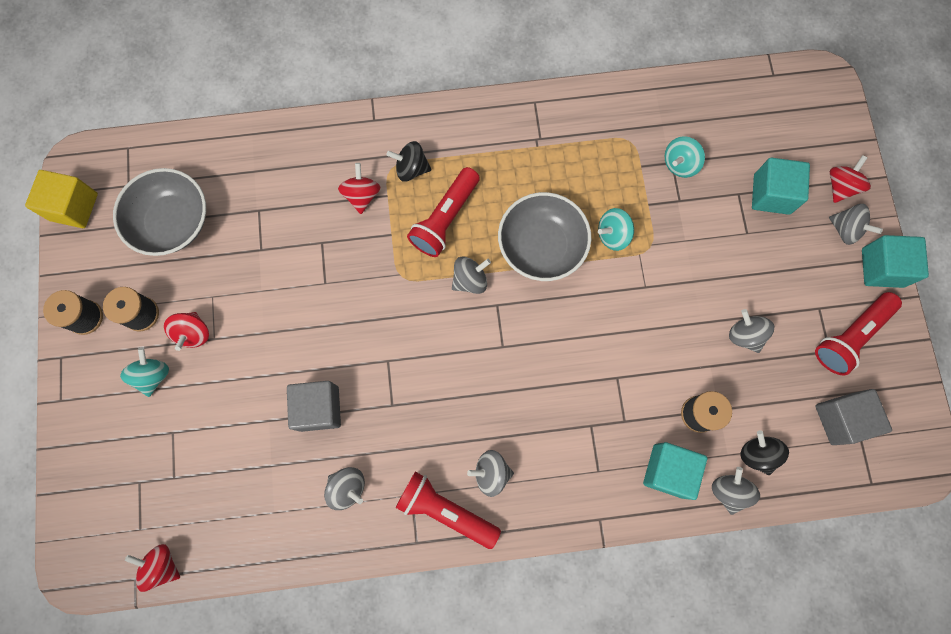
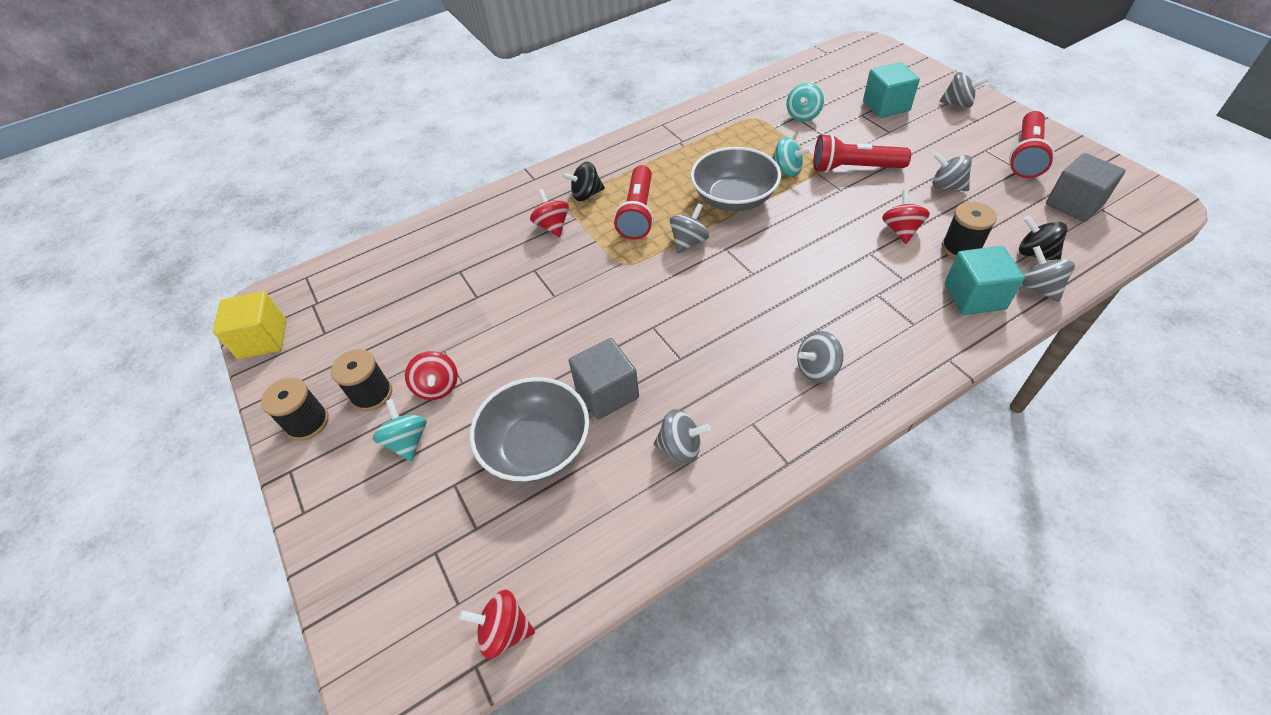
camera: 20 degrees left, 25 degrees down
grey bowl [113,168,206,256] -> grey bowl moved to [470,377,589,482]
red flashlight [396,472,501,549] -> red flashlight moved to [814,134,911,173]
turquoise spinning top [598,208,634,251] -> turquoise spinning top turned 105 degrees counterclockwise [772,137,811,177]
red spinning top [830,155,871,203] -> red spinning top moved to [882,189,930,244]
turquoise cube [862,235,929,288] -> none

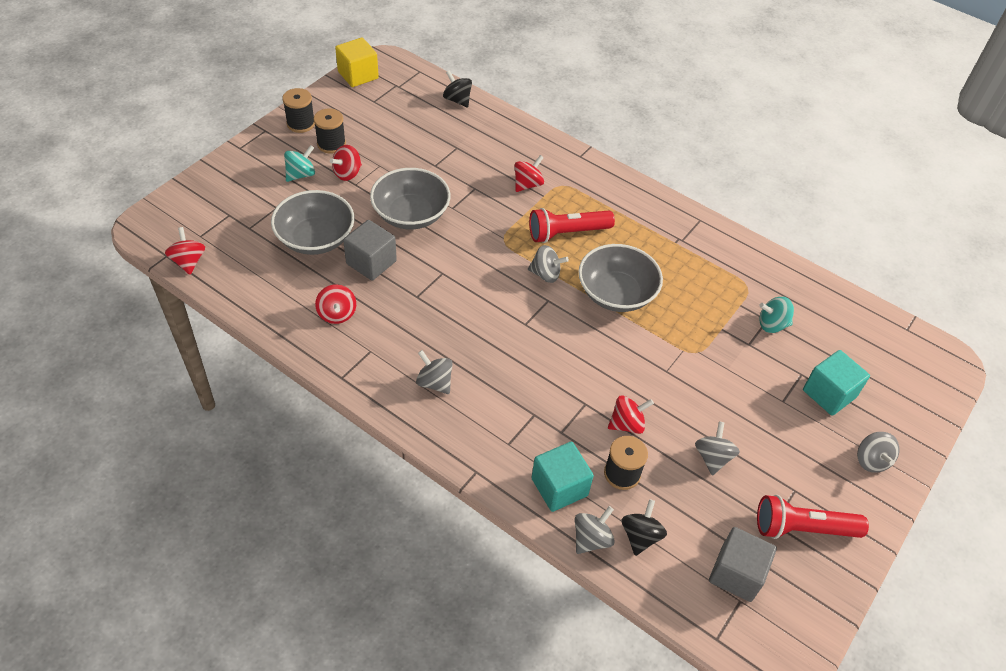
camera: 60 degrees right, 0 degrees up
black spinning top [562,162,605,201] -> black spinning top moved to [443,70,472,108]
grey spinning top [654,409,711,464] -> red spinning top [315,284,356,324]
turquoise spinning top [772,137,811,177] -> none
red flashlight [814,134,911,173] -> none
none -> grey bowl [370,168,451,229]

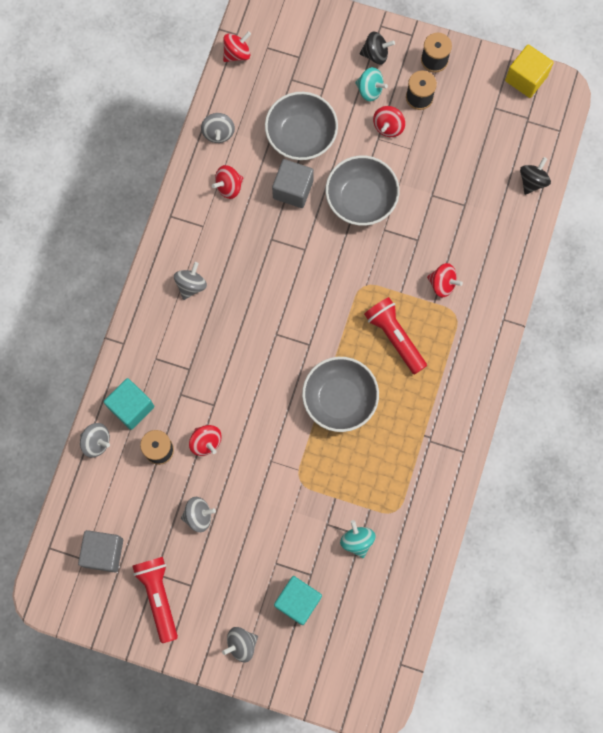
camera: 75 degrees right, 25 degrees up
red spinning top [330,145,362,181] -> red spinning top turned 90 degrees counterclockwise [373,106,405,137]
grey spinning top [528,245,569,283] -> grey spinning top moved to [201,113,235,143]
black spinning top [621,499,667,556] -> black spinning top moved to [360,31,395,65]

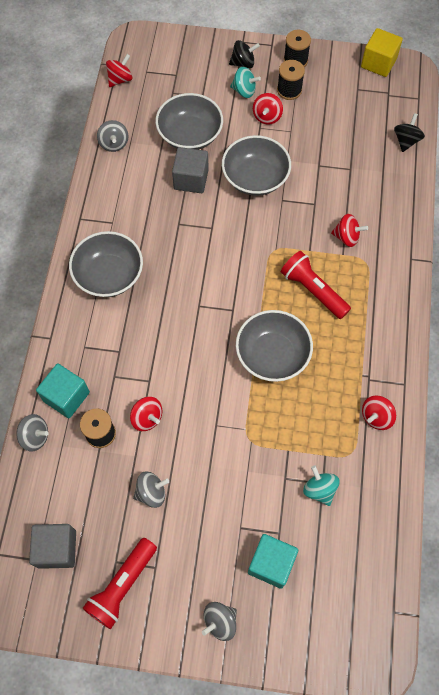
camera: 10 degrees left, 10 degrees down
red flashlight [133,557,178,643] -> red flashlight turned 120 degrees counterclockwise [82,538,157,629]
grey spinning top [174,262,207,300] -> grey bowl [69,231,143,297]
red spinning top [212,165,243,199] -> red spinning top moved to [362,396,396,430]

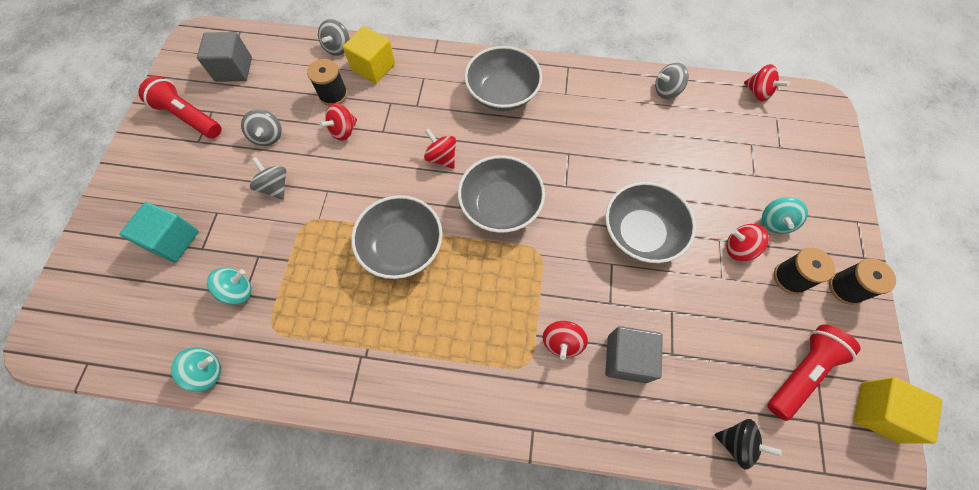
camera: 90 degrees right, 0 degrees up
turquoise cube [36,364,90,418] -> yellow cube [343,26,395,84]
grey bowl [155,93,223,150] -> grey bowl moved to [458,155,545,233]
grey cube [172,147,209,193] -> grey cube moved to [605,326,663,383]
grey spinning top [202,602,237,641] -> grey spinning top moved to [250,157,286,200]
black spinning top [229,40,260,68] -> none
red flashlight [281,251,351,319] -> red flashlight moved to [768,324,861,421]
red spinning top [362,396,396,430] -> red spinning top moved to [424,128,456,169]
none -> turquoise spinning top [171,347,221,392]

